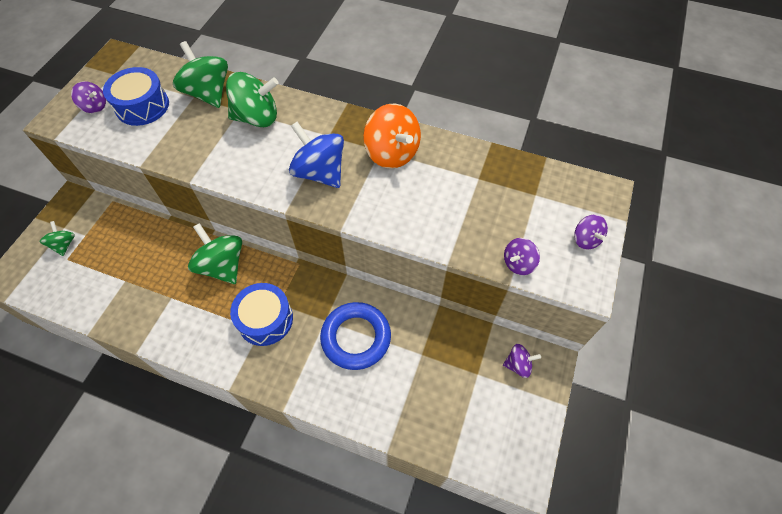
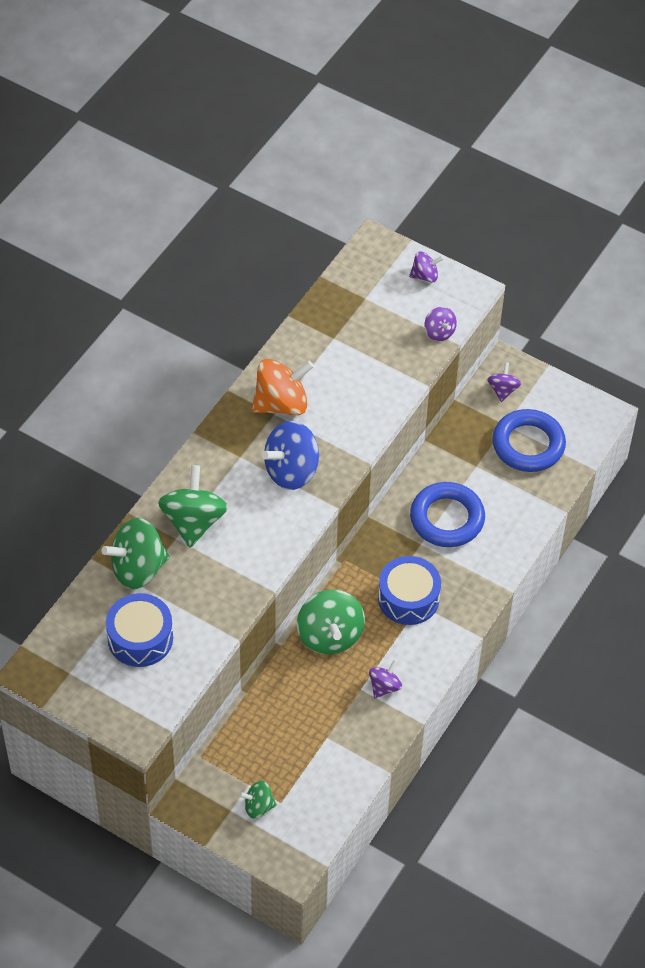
camera: 80 degrees left, 5 degrees down
purple spinning top [71,81,106,113] -> purple spinning top moved to [369,660,402,698]
green spinning top [188,223,242,284] -> green spinning top turned 75 degrees counterclockwise [297,590,365,654]
none -> blue ring [492,409,566,472]

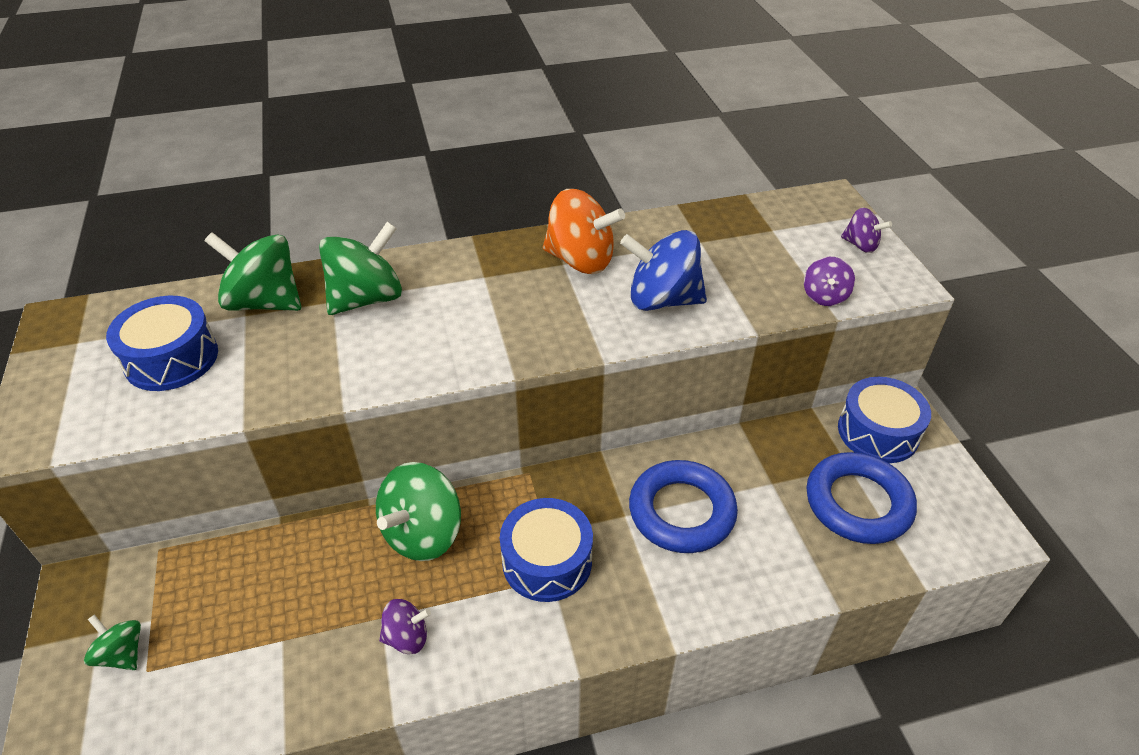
camera: 45 degrees right, 10 degrees down
blue spinning top [262,421,320,490] -> blue spinning top moved to [620,230,707,311]
purple spinning top [487,362,521,402] -> blue drum [838,377,931,463]

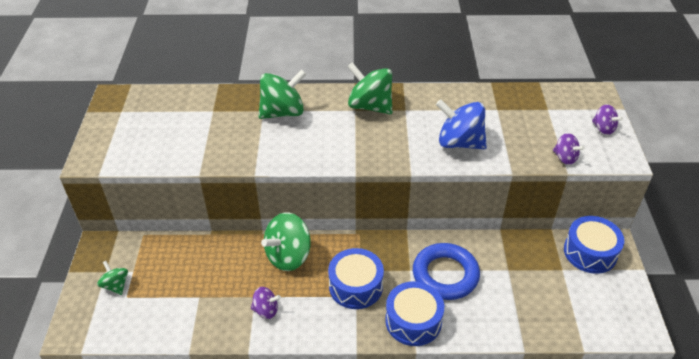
camera: 15 degrees right, 0 degrees up
blue drum [106,296,218,391] -> blue drum moved to [385,281,444,346]
green spinning top [205,232,301,311] -> green spinning top moved to [347,62,392,114]
orange spinning top [543,189,625,274] -> none
purple spinning top [804,257,855,306] -> purple spinning top turned 75 degrees counterclockwise [553,133,585,165]
blue ring [807,452,917,544] -> none

